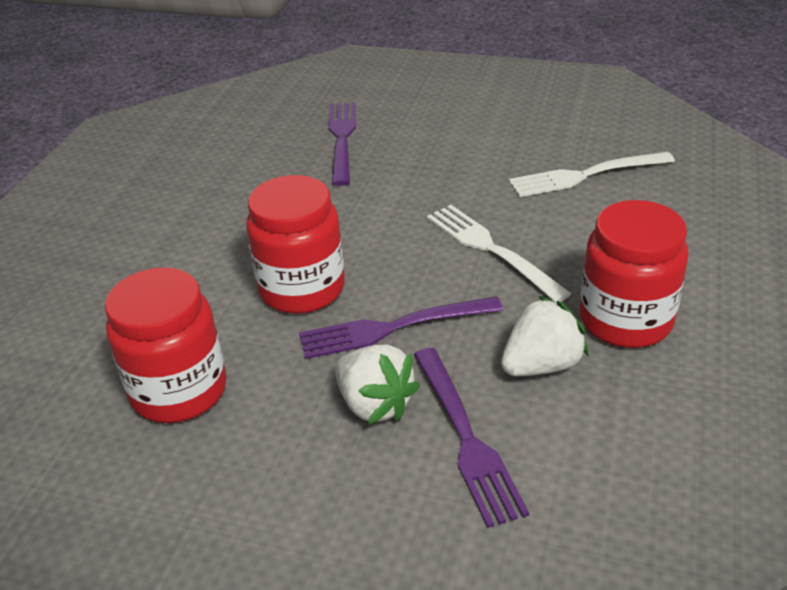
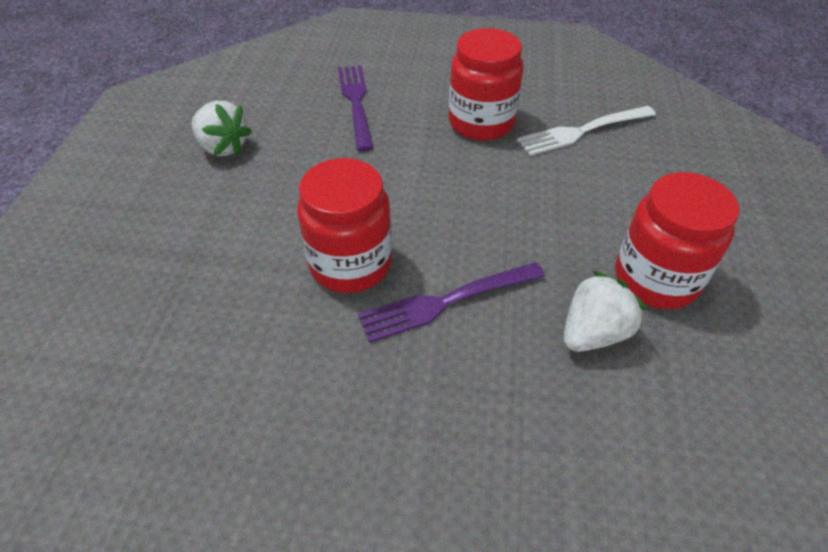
camera: 10 degrees left, 10 degrees up
red jar [105,267,227,423] -> red jar moved to [449,28,524,141]
white strawberry [335,344,420,424] -> white strawberry moved to [192,101,252,156]
purple fork [414,348,529,528] -> none
white fork [427,205,572,303] -> none

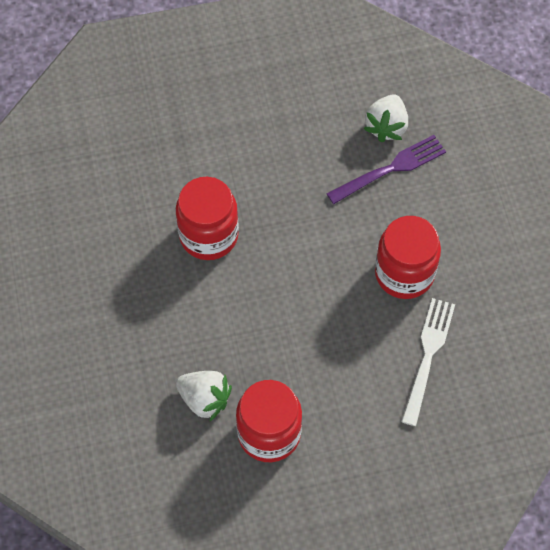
camera: 70 degrees right, 15 degrees up
white strawberry [192,101,252,156] -> white strawberry moved to [364,94,408,142]
purple fork [358,262,545,343] -> none
white fork [517,106,656,156] -> white fork turned 60 degrees clockwise [401,298,455,426]

